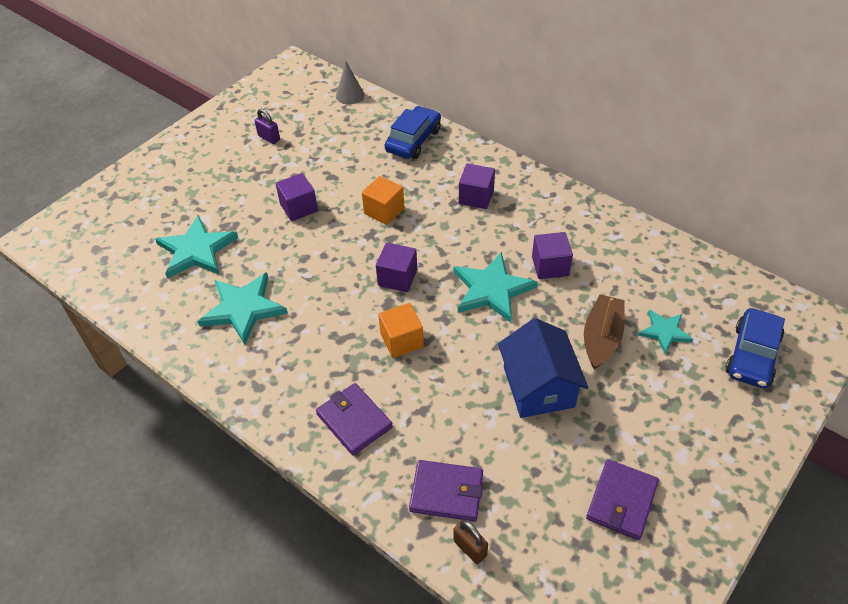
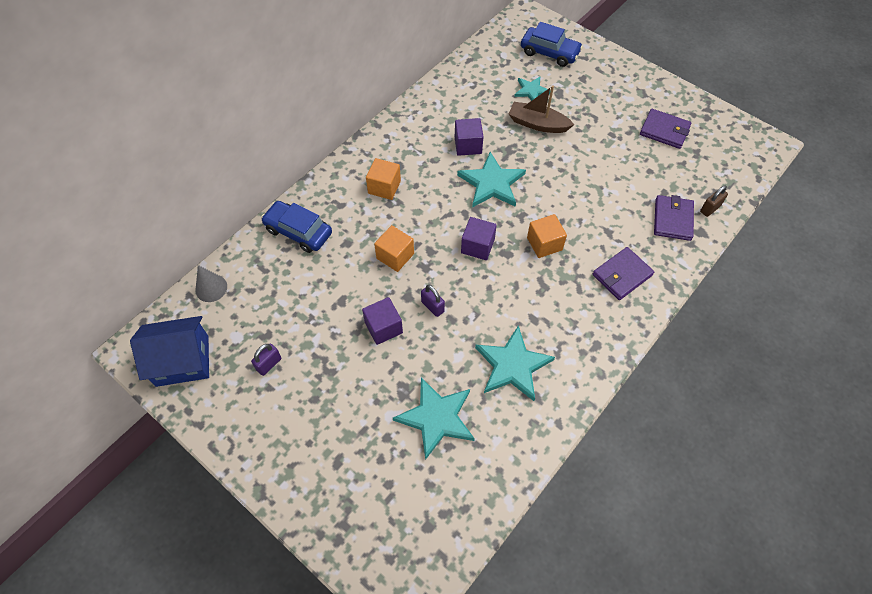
camera: 90 degrees left, 10 degrees up
purple cube [459,164,495,209] -> orange cube [366,158,401,200]
blue house [498,318,588,418] -> blue house moved to [130,316,209,387]
none -> purple padlock [421,285,445,317]

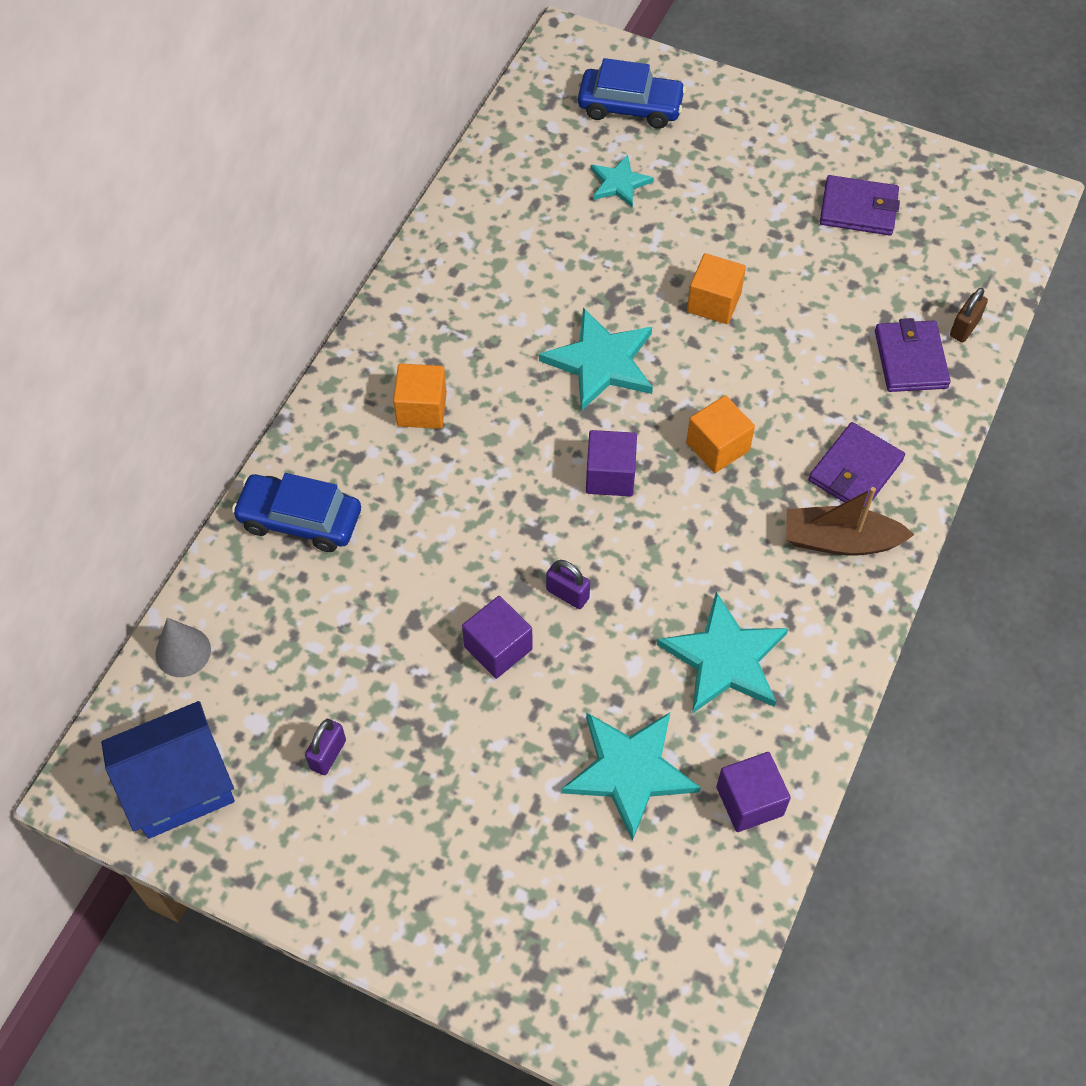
camera: 15 degrees left, 0 degrees up
orange cube [374,225,414,272] -> orange cube moved to [687,253,746,324]
purple cube [455,118,483,156] -> purple cube moved to [716,752,791,832]
brown boat [509,85,574,133] -> brown boat moved to [786,487,915,555]

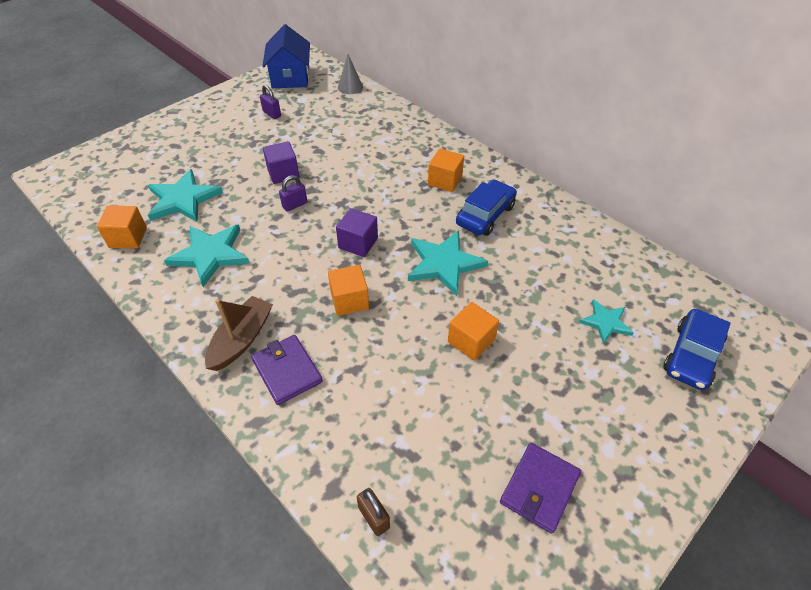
camera: 110 degrees right, 10 degrees down
blue car [232,473,361,552] -> blue car moved to [456,179,517,236]
purple cube [716,752,791,832] -> orange cube [97,206,147,248]
purple wallet [875,318,951,392] -> none

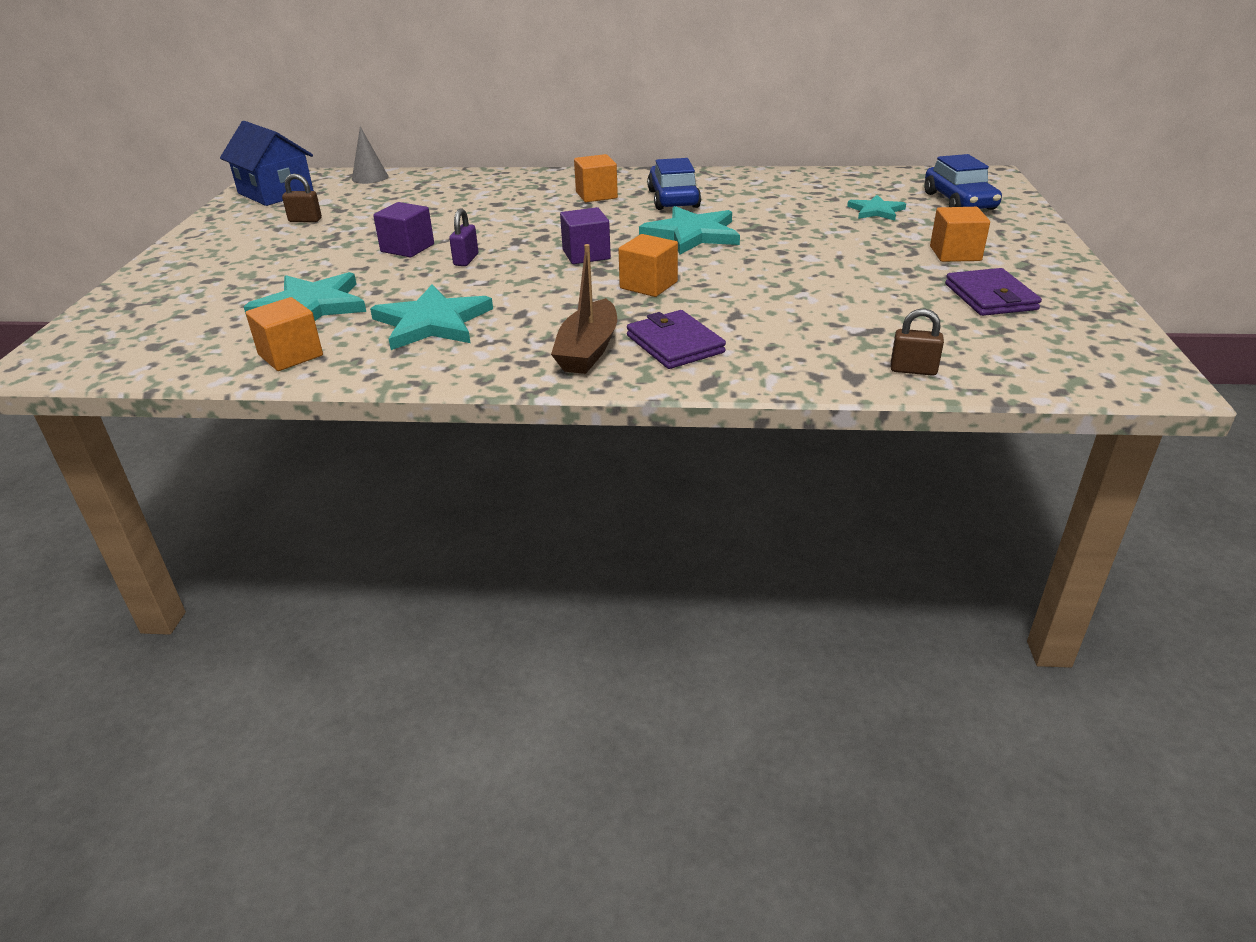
camera: 40 degrees left, 15 degrees down
brown boat [205,296,273,371] -> brown boat turned 150 degrees counterclockwise [551,244,617,374]
purple wallet [251,335,323,405] -> purple wallet turned 45 degrees clockwise [627,310,726,369]
purple padlock [260,85,281,119] -> brown padlock [282,174,322,222]
orange cube [448,302,499,361] -> orange cube moved to [930,207,990,262]

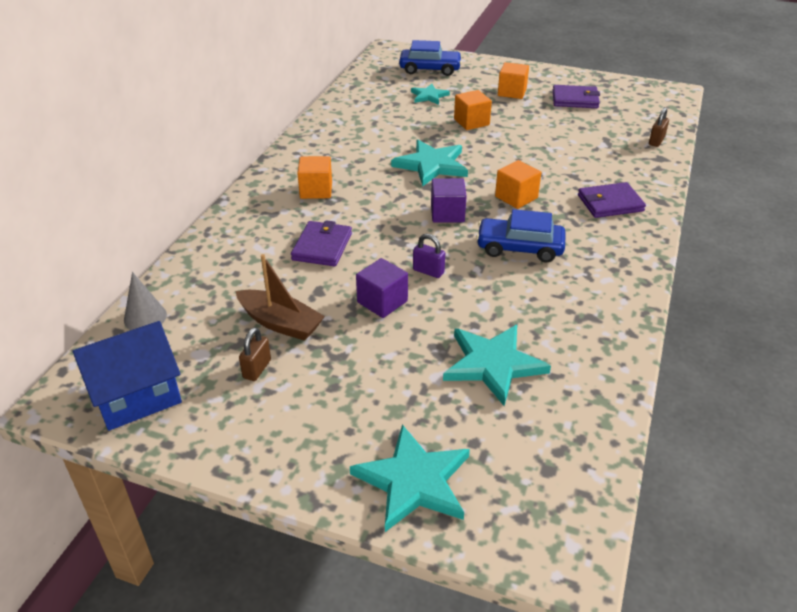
camera: 75 degrees left, 5 degrees up
orange cube [246,297,323,371] -> orange cube moved to [454,90,492,130]
turquoise star [370,285,493,350] -> turquoise star moved to [350,424,470,532]
brown boat [551,244,617,374] -> brown boat moved to [235,254,325,341]
blue car [647,158,701,210] -> blue car moved to [476,209,566,262]
none -> purple wallet [291,220,352,266]

